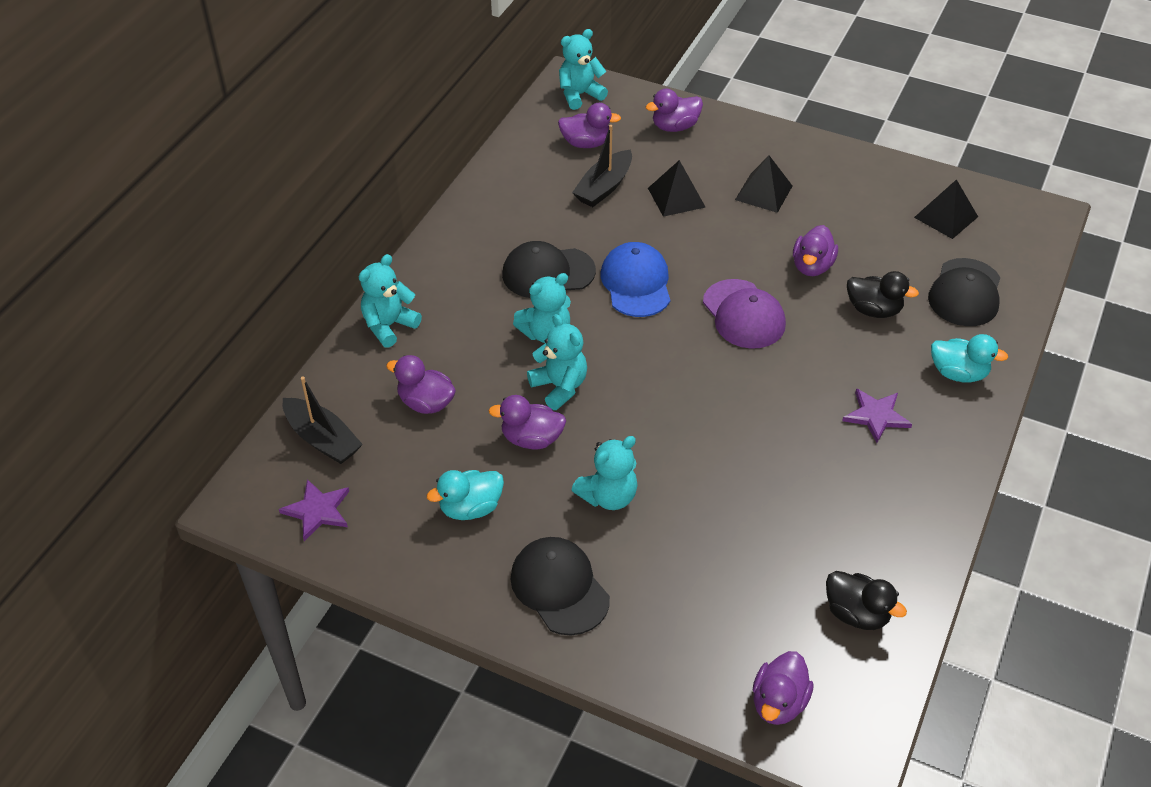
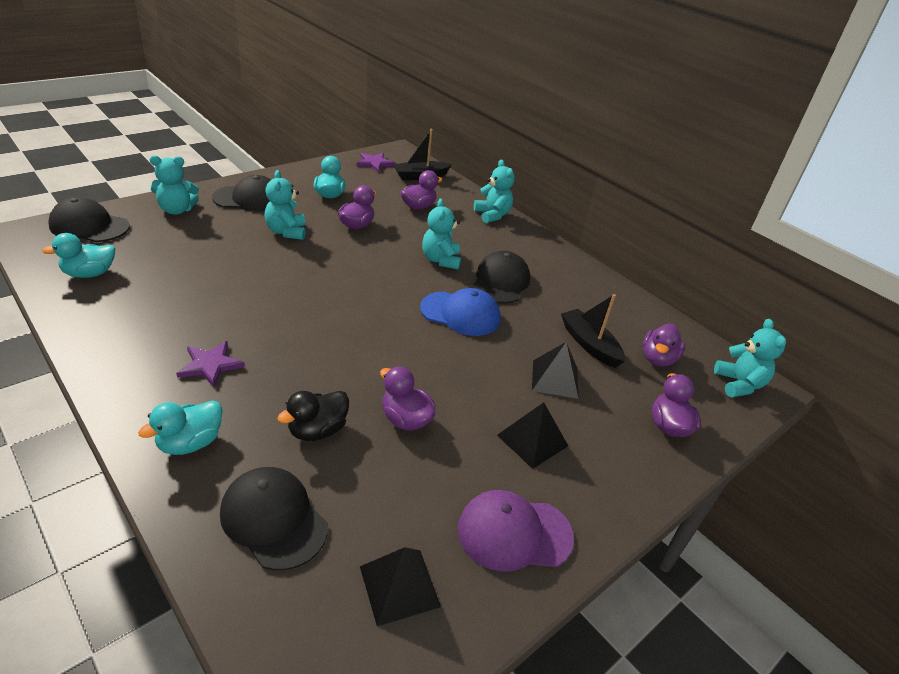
camera: 110 degrees right, 10 degrees down
turquoise teddy bear [527,314,587,410] -> turquoise teddy bear moved to [150,155,199,215]
purple cap [703,279,786,349] -> purple cap moved to [457,490,574,572]
purple duck [753,651,814,725] -> black cap [48,197,130,242]
black duck [826,571,907,630] -> turquoise duck [42,233,115,278]

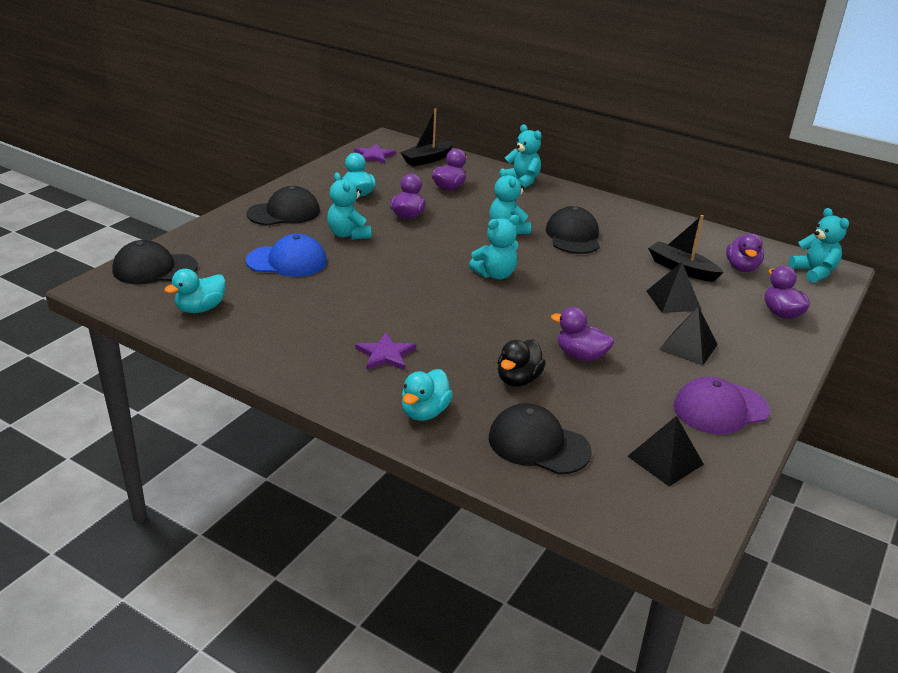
camera: 15 degrees left, 5 degrees down
turquoise teddy bear [150,155,199,215] -> turquoise teddy bear moved to [469,215,519,280]
blue cap [420,288,501,336] -> blue cap moved to [246,234,327,277]

